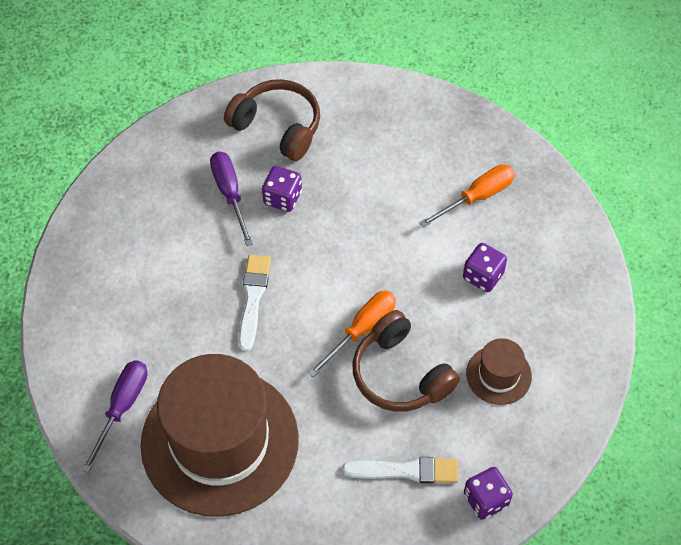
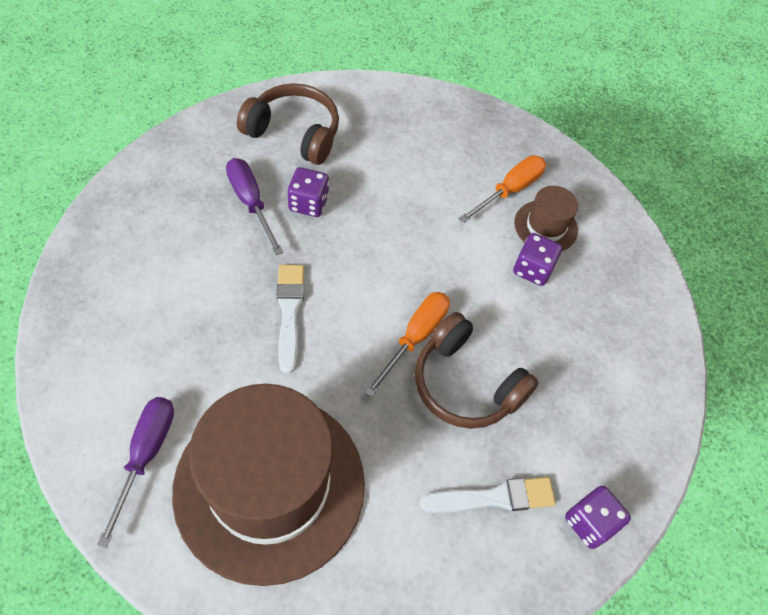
camera: 15 degrees left, 0 degrees up
brown hat [466,338,532,405] -> brown hat moved to [514,186,578,251]

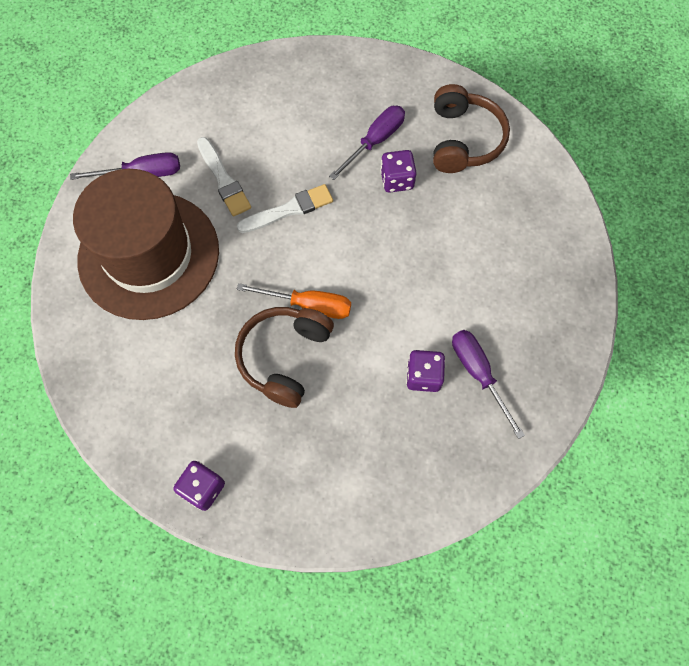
camera: 75 degrees right, 10 degrees up
white brush [420,477,556,513] -> white brush moved to [197,137,251,217]
orange screwdriver [459,156,546,223] -> none
brown hat [514,186,578,251] -> purple screwdriver [452,330,525,439]

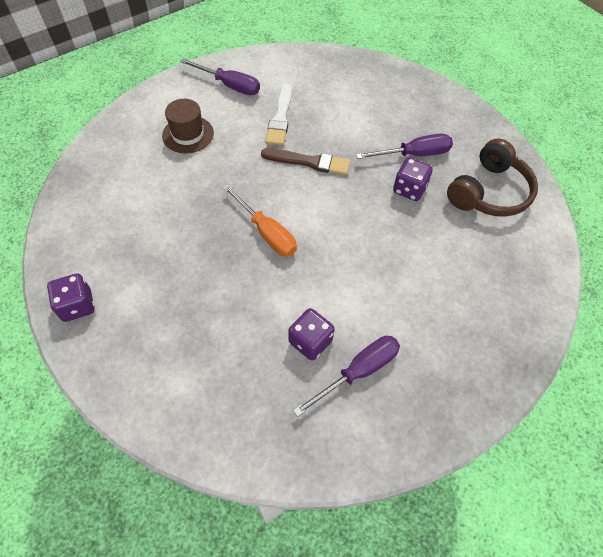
camera: 35 degrees right, 10 degrees down
brown hat [73,169,219,320] -> brown hat [162,99,214,153], size x0.43
brown headphones [235,307,334,408] -> none
white brush [237,184,333,233] -> brown brush [261,148,350,175]
purple screwdriver [452,330,525,439] -> purple screwdriver turned 45 degrees clockwise [293,336,400,417]

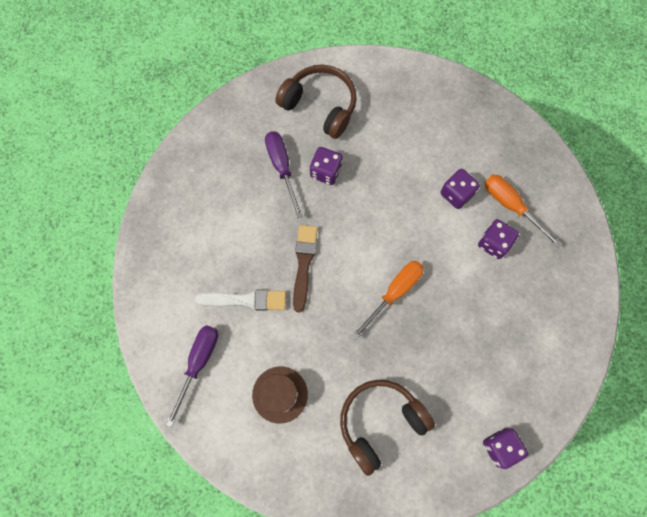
camera: 95 degrees left, 15 degrees up
purple screwdriver [293,336,400,417] -> orange screwdriver [485,174,562,248]
none -> brown headphones [340,380,435,476]
none -> purple dice [440,169,480,209]

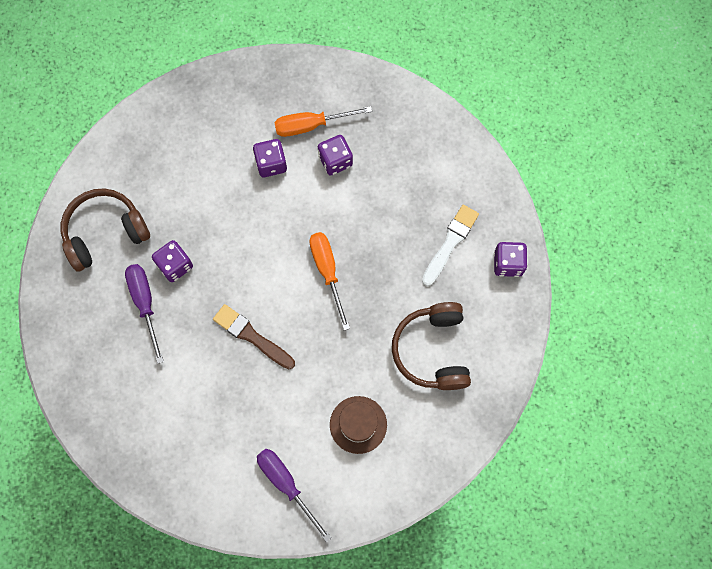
camera: 60 degrees left, 0 degrees up
white brush [195,290,286,311] -> white brush moved to [422,205,479,286]
purple screwdriver [265,131,303,218] -> purple screwdriver turned 60 degrees clockwise [125,264,164,364]

